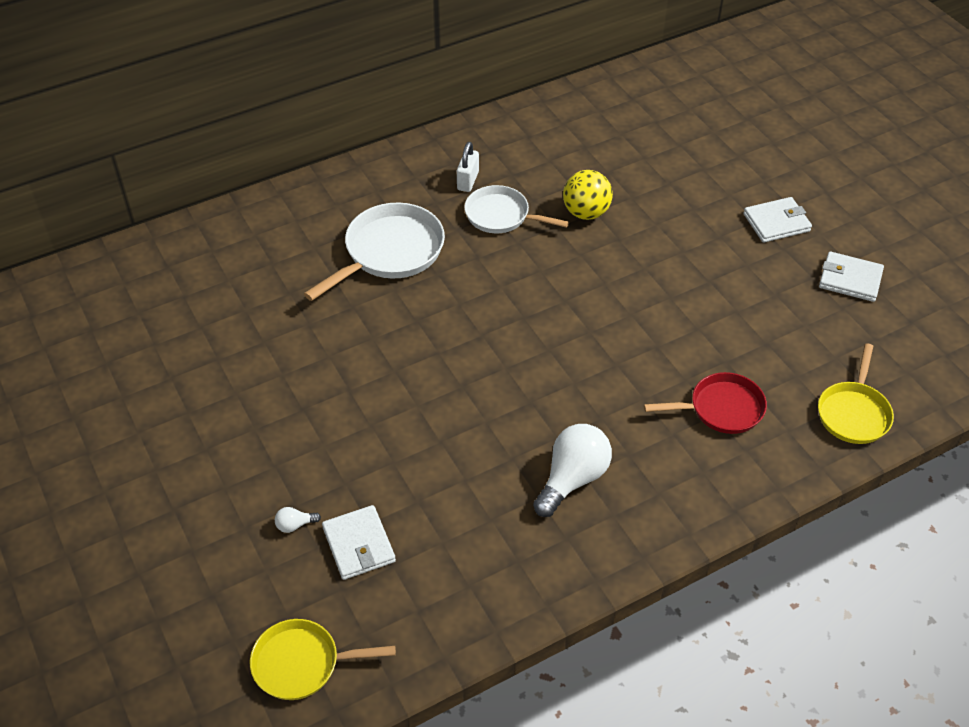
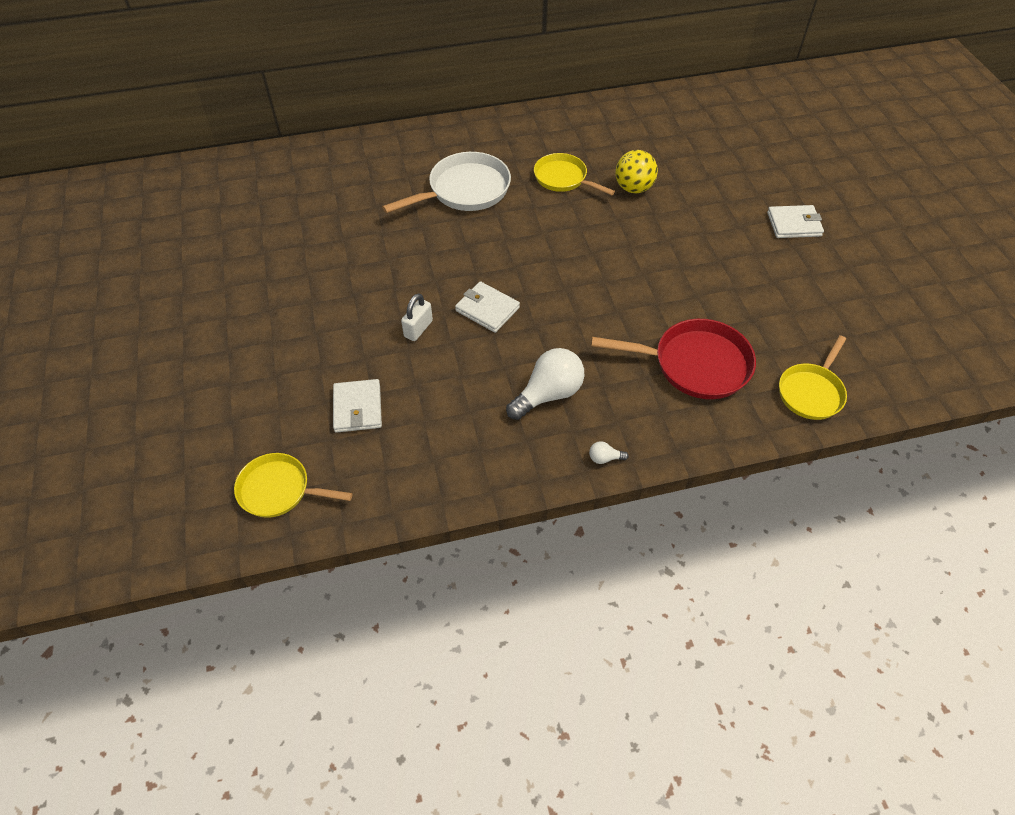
camera: 15 degrees right, 5 degrees up
white light bulb [275,507,321,533] -> white light bulb moved to [589,441,629,464]
white padlock [457,142,479,192] -> white padlock moved to [401,294,433,341]
white pan [464,185,569,233] -> yellow pan [534,153,615,195]
red pan [644,372,767,434] -> red pan [591,319,756,399], size x1.51
white wallet [819,252,884,302] -> white wallet moved to [455,281,520,333]

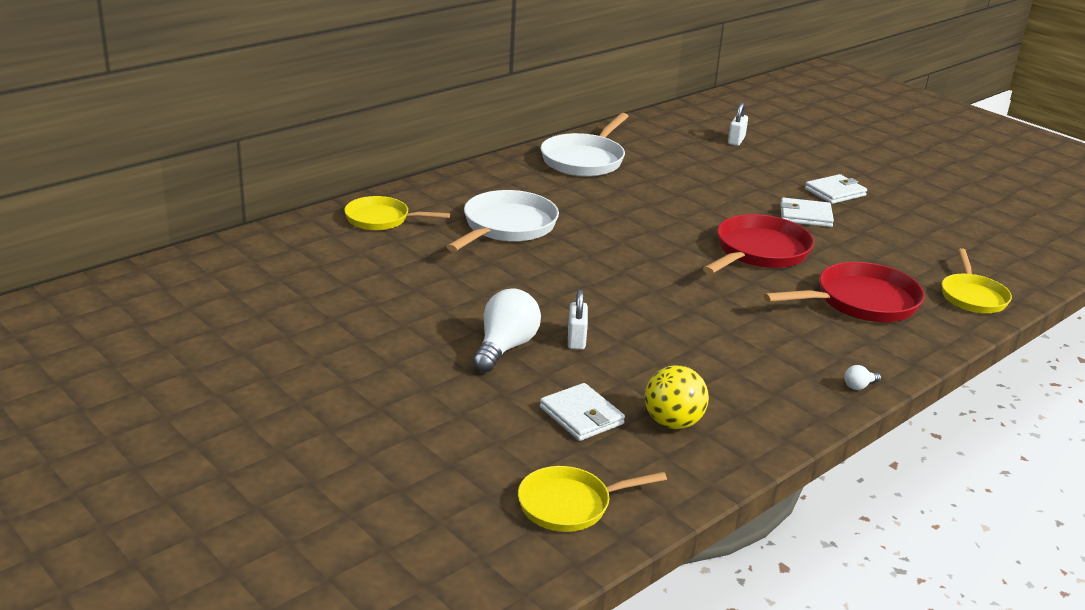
camera: 30 degrees left, 25 degrees down
white wallet [455,281,520,333] -> white wallet moved to [780,198,834,227]
white light bulb [506,348,584,420] -> white light bulb moved to [473,289,541,373]
yellow pan [534,153,615,195] -> yellow pan moved to [344,196,450,230]
yellow ball [615,150,658,193] -> yellow ball moved to [645,365,709,429]
none -> white pan [541,113,629,176]
none -> red pan [703,214,814,274]
none -> white padlock [728,102,748,146]

